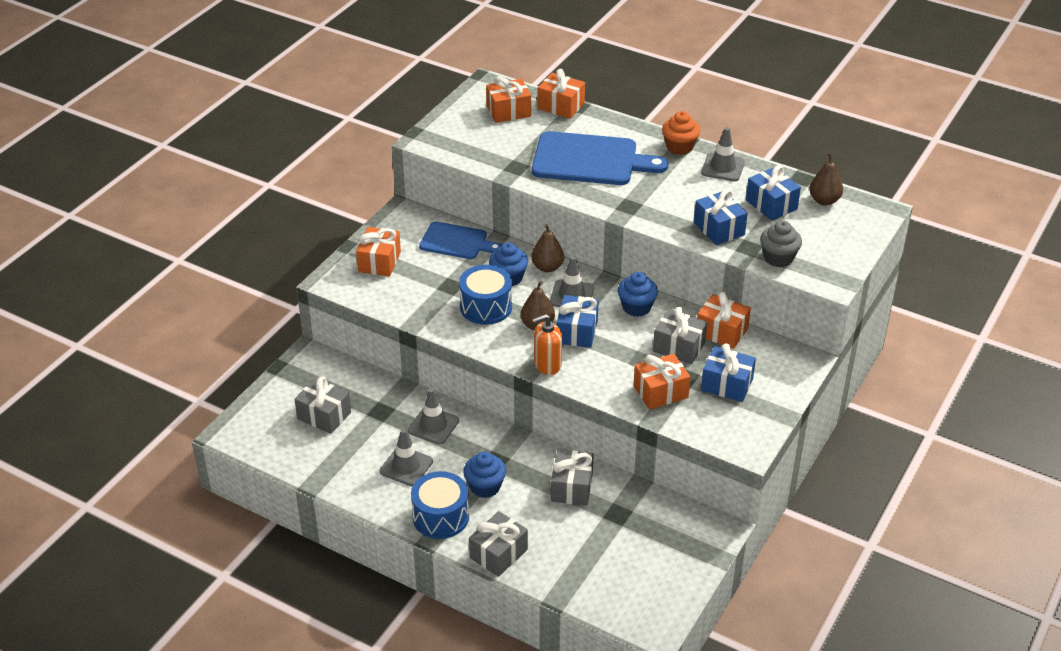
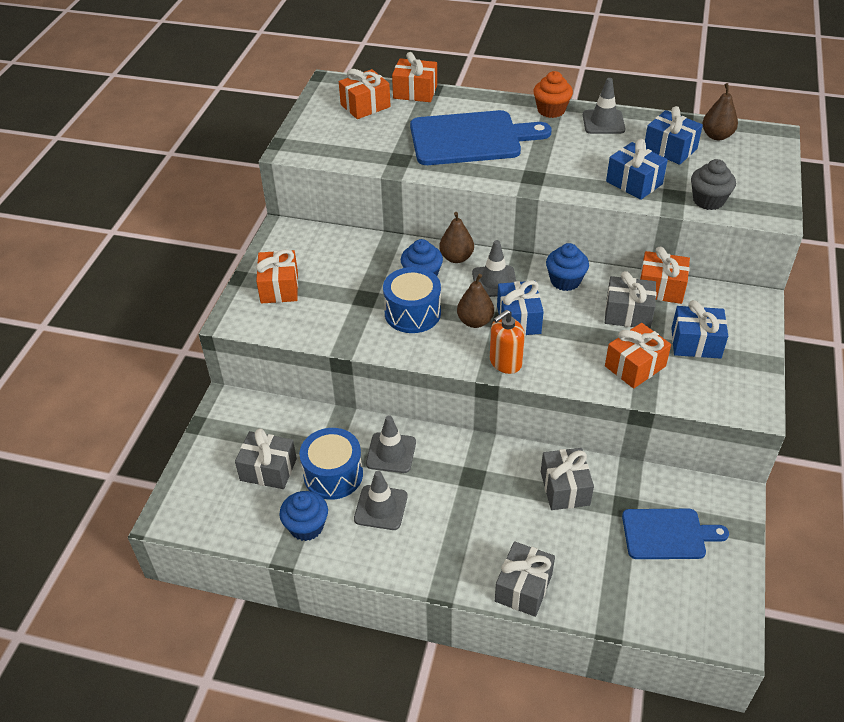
camera: 15 degrees left, 5 degrees up
blue drum [411,471,469,539] -> blue drum moved to [299,428,363,500]
blue cutting board [419,221,501,259] -> blue cutting board moved to [622,509,729,559]
blue cupcake [463,452,506,498] -> blue cupcake moved to [279,491,328,541]

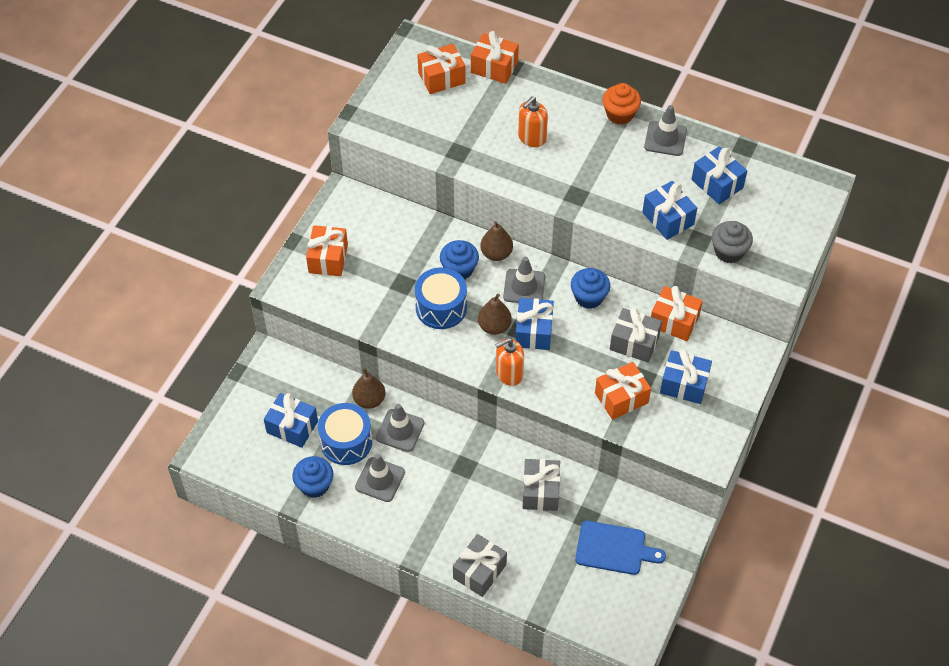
camera: 10 degrees right, 10 degrees up
grey gift [235,428,297,489] -> blue gift [264,393,318,448]
blue cutting board [410,110,552,165] -> orange soap dispenser [518,96,548,147]
brown pear [702,83,738,140] -> brown pear moved to [352,368,386,409]

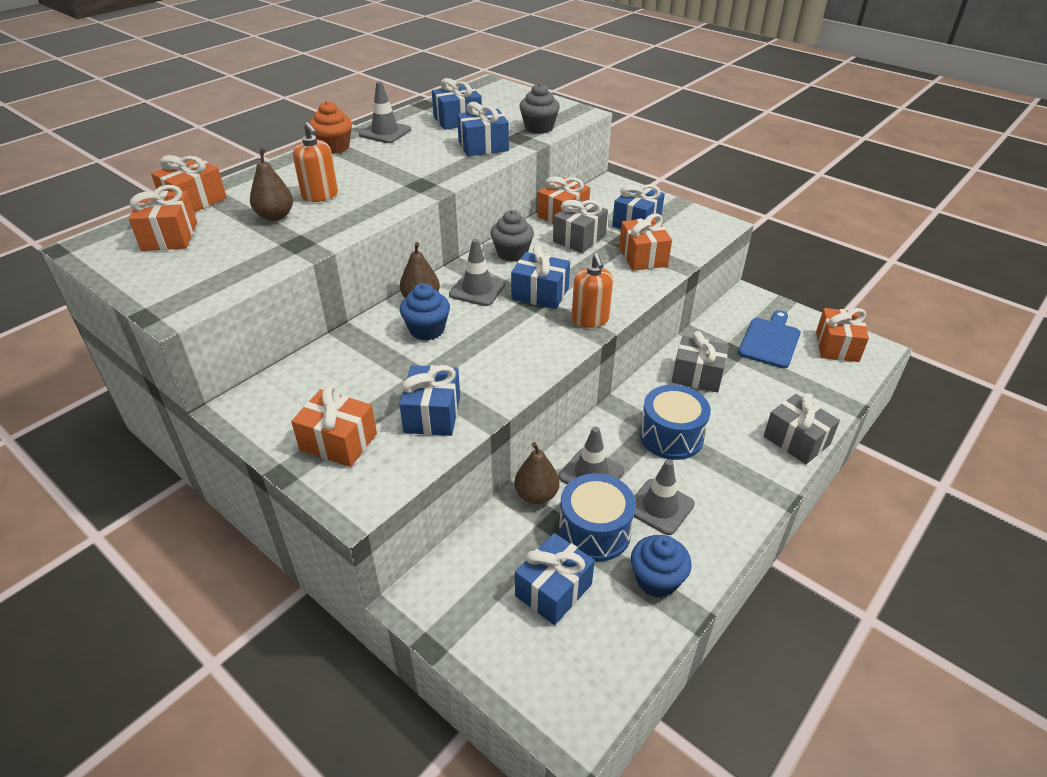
camera: 75 degrees left, 15 degrees down
blue drum [415,267,467,329] -> blue drum moved to [640,385,711,460]
brown pear [478,294,512,335] -> brown pear moved to [250,148,293,221]
blue cupcake [571,268,610,309] -> grey cupcake [490,210,534,262]
none -> blue gift [399,365,460,436]
none -> orange gift [816,308,869,362]

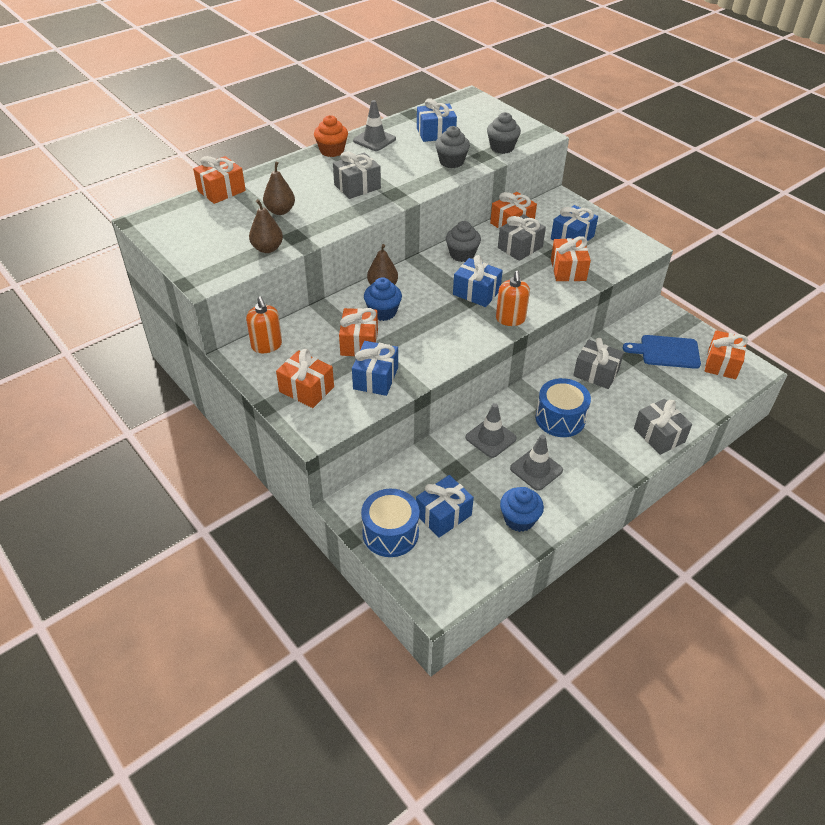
camera: 10 degrees right, 5 degrees up
orange gift [129,185,197,251] -> orange gift moved to [339,308,378,356]
orange soap dispenser [293,122,338,202] -> orange soap dispenser moved to [246,296,282,353]
grey traffic cone [449,239,506,306] -> none
blue gift [457,102,509,156] -> grey cupcake [435,126,470,168]
brown pear [514,442,560,504] -> brown pear moved to [249,199,283,253]
blue drum [559,473,636,562] -> blue drum moved to [361,489,419,557]
blue cutting board [738,310,801,368] -> blue cutting board turned 120 degrees counterclockwise [623,335,701,369]
none -> grey gift [333,151,381,199]

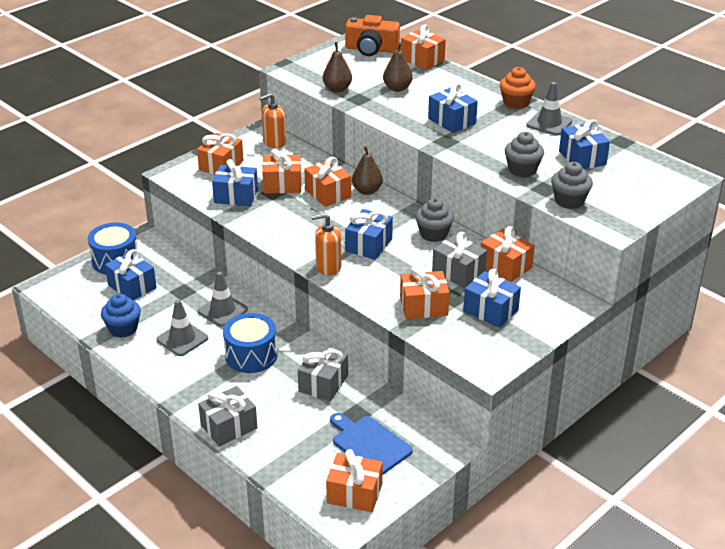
camera: 85 degrees right, 10 degrees down
grey gift [333,151,381,199] -> blue gift [428,83,478,133]
blue cupcake [364,277,402,321] -> orange gift [304,157,351,207]
blue cutting board [623,335,701,369] -> blue cutting board turned 45 degrees counterclockwise [330,413,413,474]
none -> orange camera [345,15,400,56]

